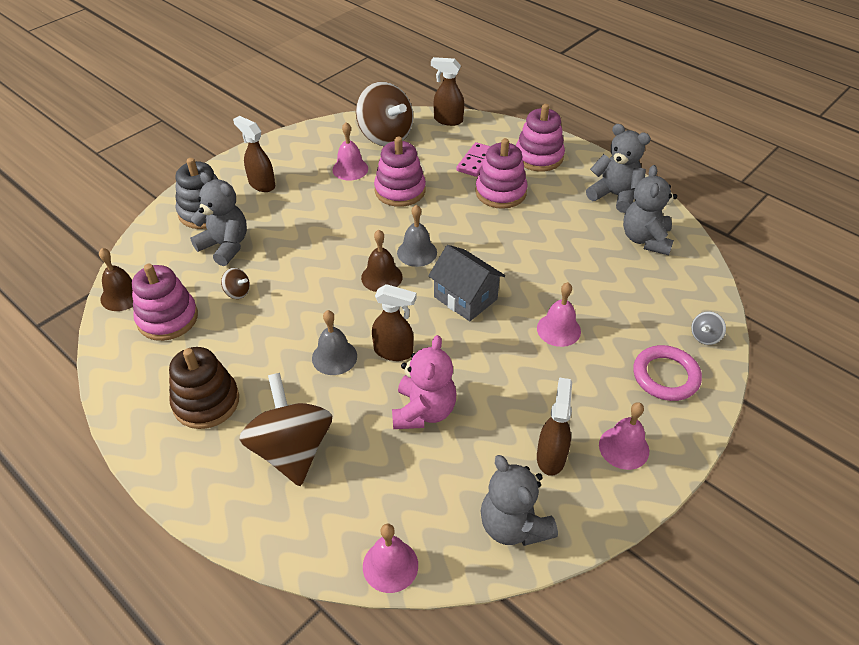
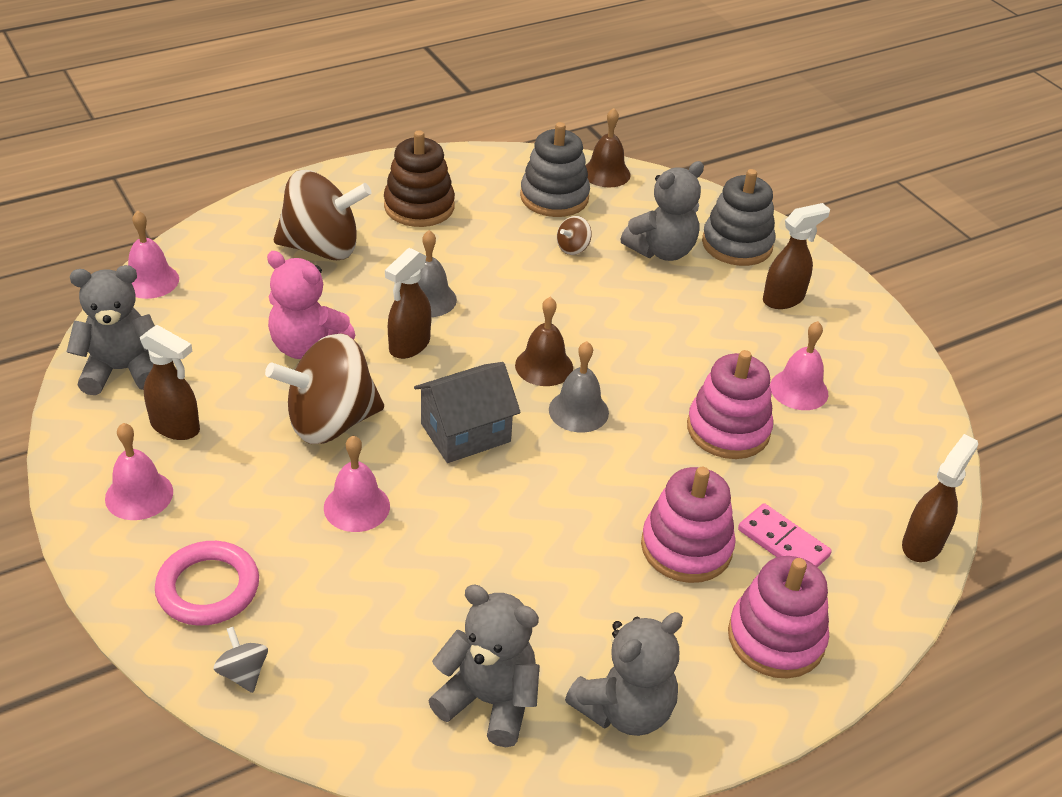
camera: 105 degrees right, 5 degrees down
pink stacking toy [132,264,198,341] -> grey stacking toy [520,122,590,217]
brown spinning top [356,82,413,146] -> brown spinning top moved to [265,333,384,444]

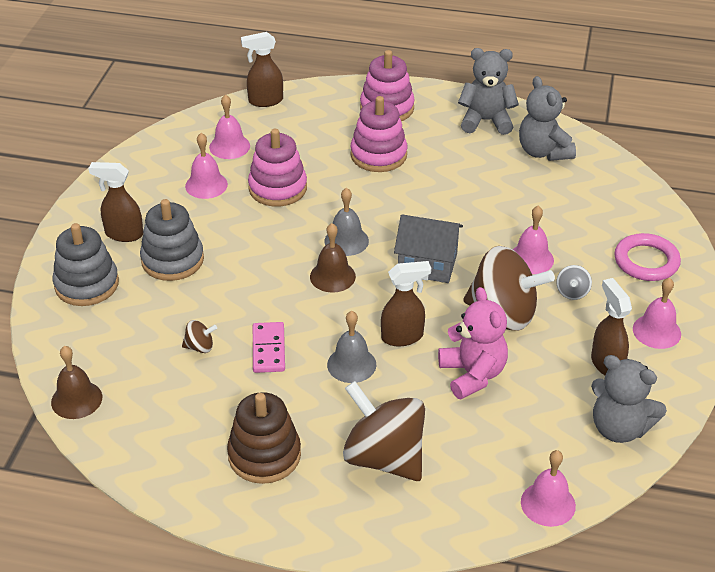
camera: 135 degrees left, 0 degrees up
grey spinning top [214,627,268,693] -> grey spinning top moved to [556,265,592,300]
grey stacking toy [520,122,590,217] -> grey stacking toy moved to [140,199,204,281]
grey teddy bear [620,161,704,261] -> none
pink domino [738,503,832,567] -> pink domino moved to [253,322,285,373]
none -> pink bell [209,94,250,159]

